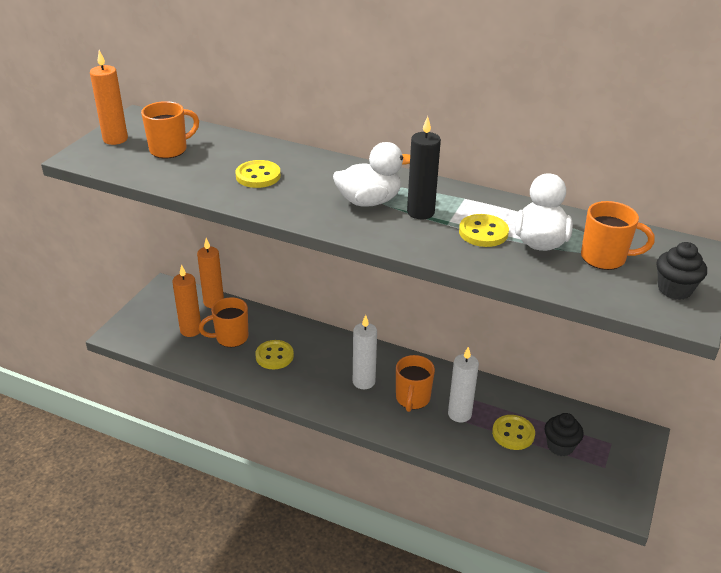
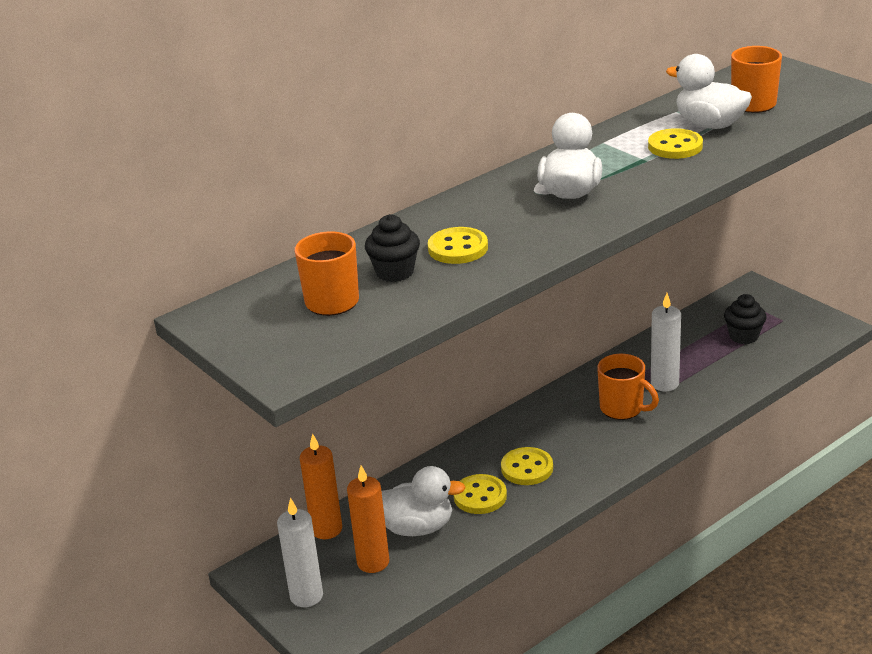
camera: 60 degrees left, 5 degrees down
orange candle [90,50,128,145] -> none
orange mug [198,297,248,347] -> white duck [381,466,466,536]
white candle [353,315,377,389] -> white candle moved to [277,497,323,607]
black candle [407,116,441,220] -> none
yellow button [492,415,535,450] -> yellow button moved to [501,447,553,485]
black cupcake [657,242,707,300] -> black cupcake moved to [365,214,420,282]

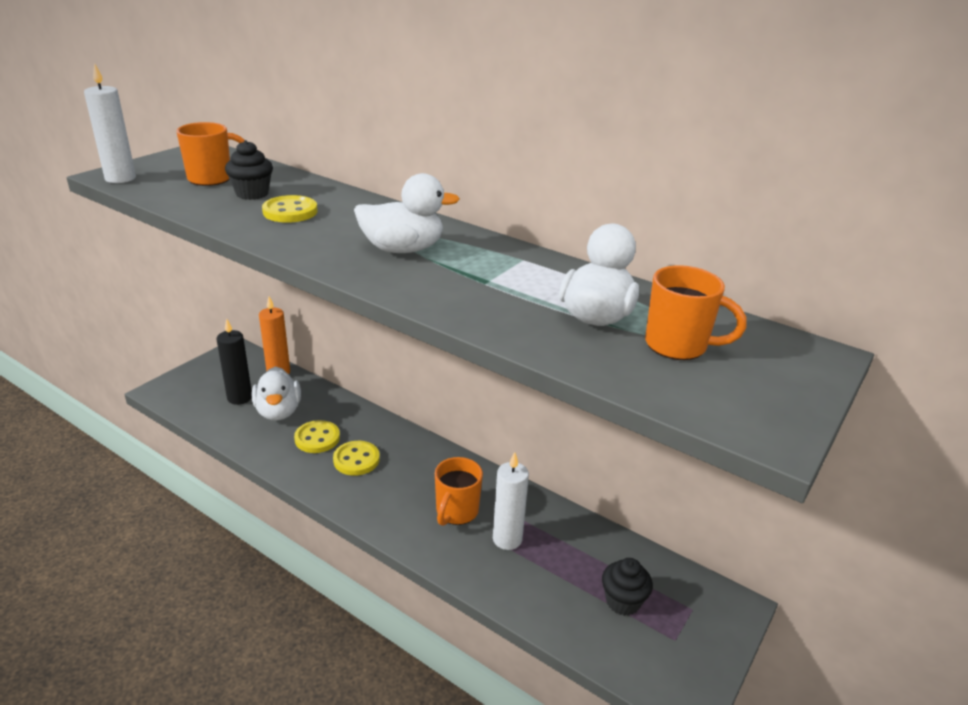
camera: 70 degrees right, 0 degrees up
white candle [277,497,323,607] -> white candle moved to [84,63,136,183]
orange candle [347,465,389,573] -> black candle [217,319,252,405]
yellow button [648,128,703,159] -> none

